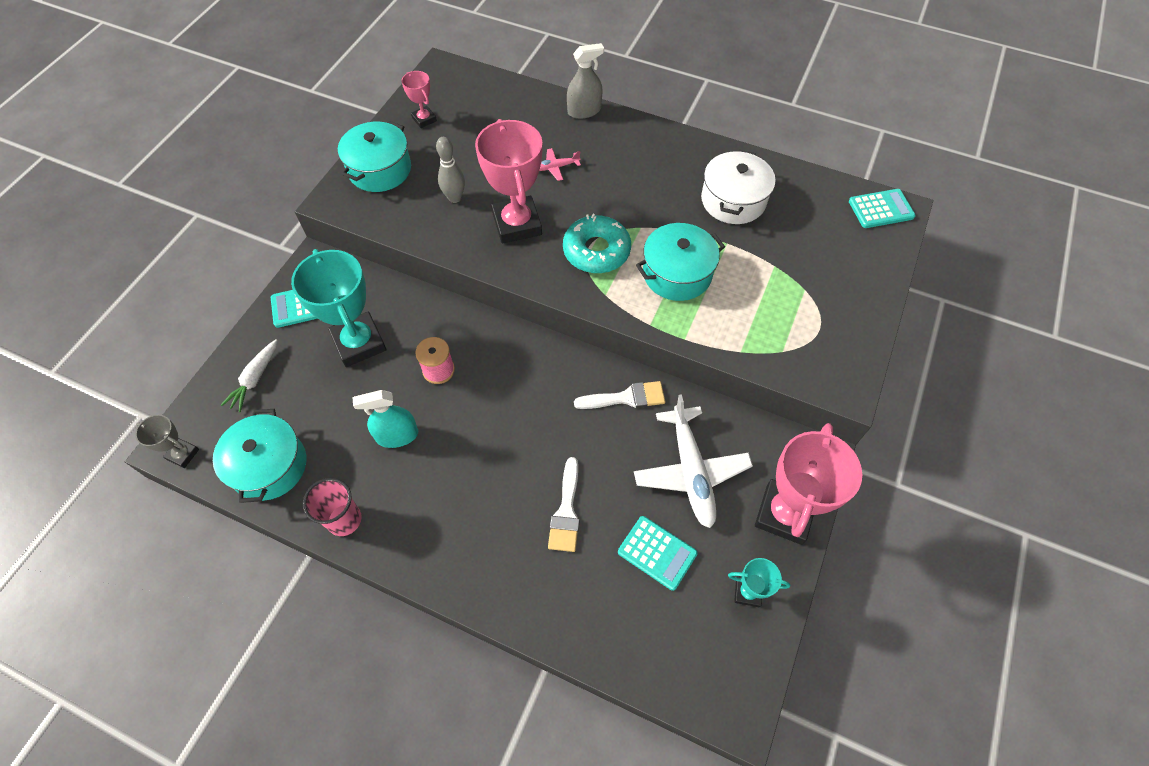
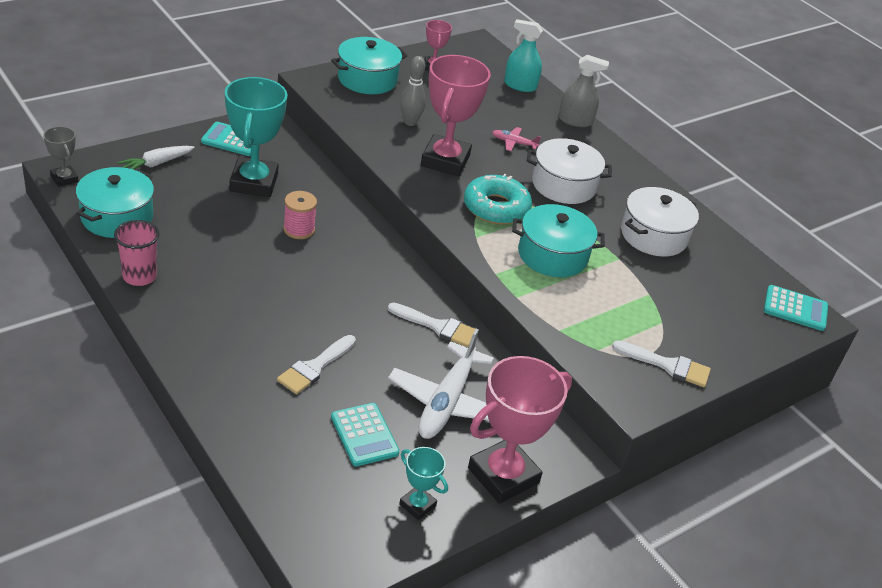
camera: 25 degrees right, 20 degrees down
turquoise spray bottle [353,390,418,448] -> turquoise spray bottle moved to [504,19,543,92]
none -> white pot [527,138,612,204]
none -> white brush [612,340,711,387]

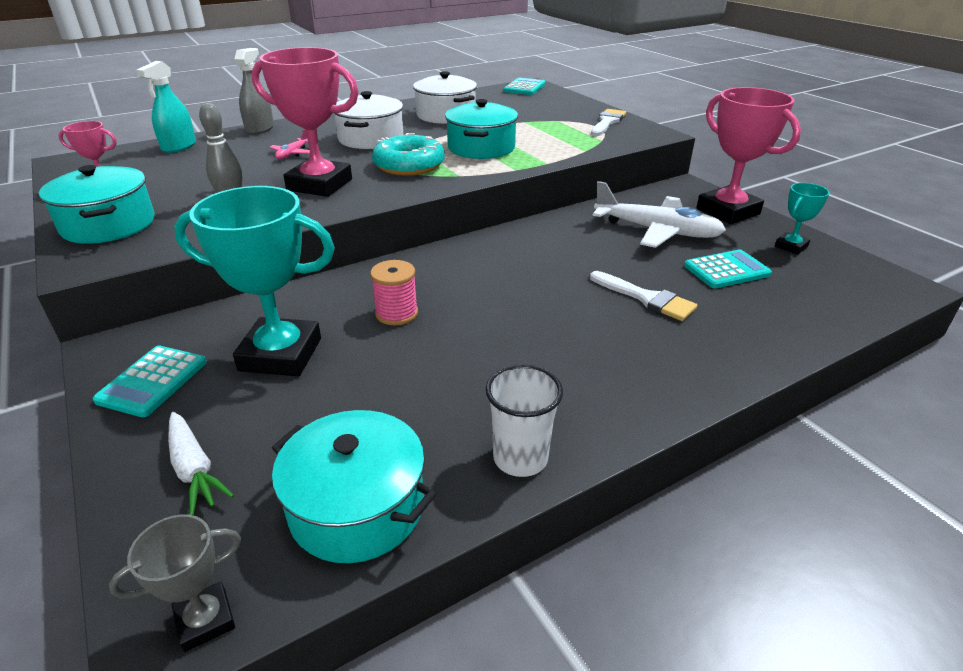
camera: 80 degrees left, 5 degrees down
pink cup [114,220,160,286] -> white cup [486,364,563,477]
white brush [388,303,476,347] -> none

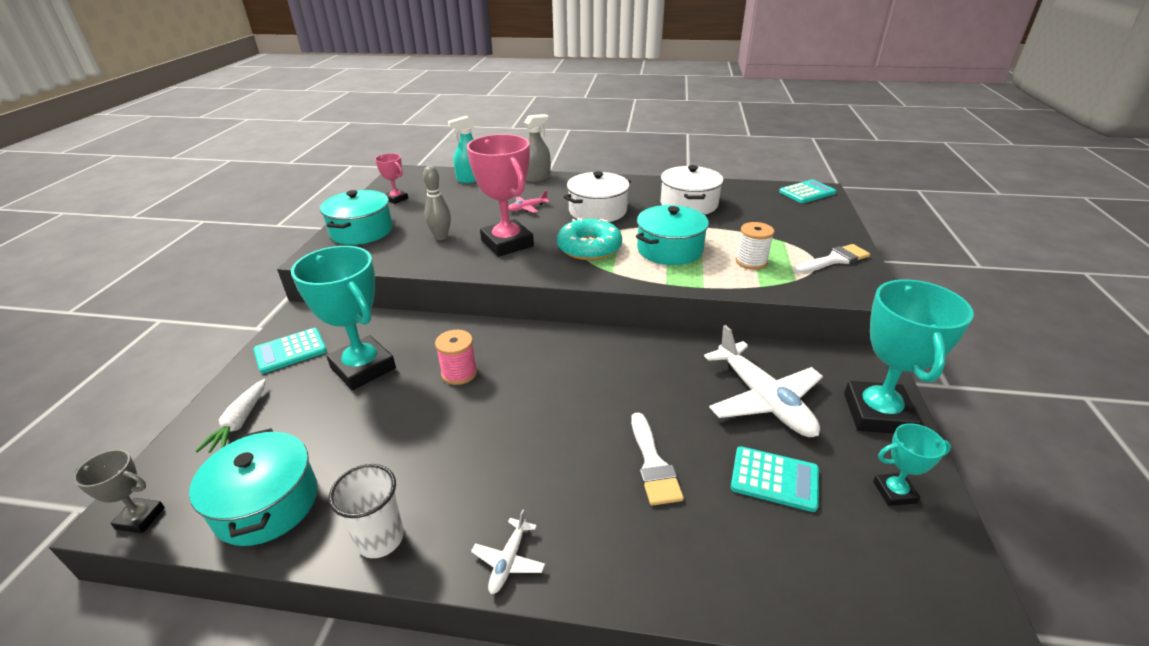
camera: 40 degrees right, 0 degrees up
pink trophy [696,87,801,224] -> turquoise trophy [844,280,974,434]
none -> white plane [471,509,545,594]
none -> white spool [736,222,774,270]

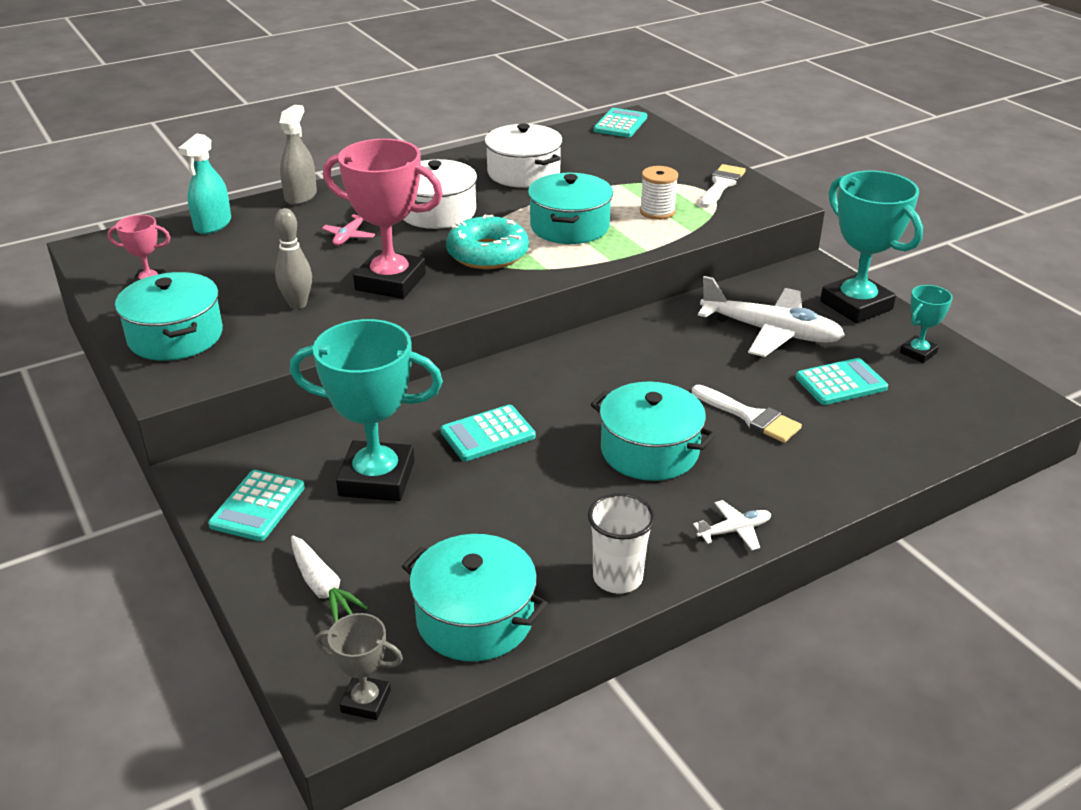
camera: 40 degrees left, 0 degrees up
grey trophy [74,449,165,534] -> grey trophy turned 45 degrees clockwise [315,613,403,720]
pink spool [435,330,477,385] -> turquoise calculator [441,405,536,461]
white plane [471,509,545,594] -> white plane turned 90 degrees counterclockwise [693,500,771,550]
none -> turquoise pot [590,382,716,481]

